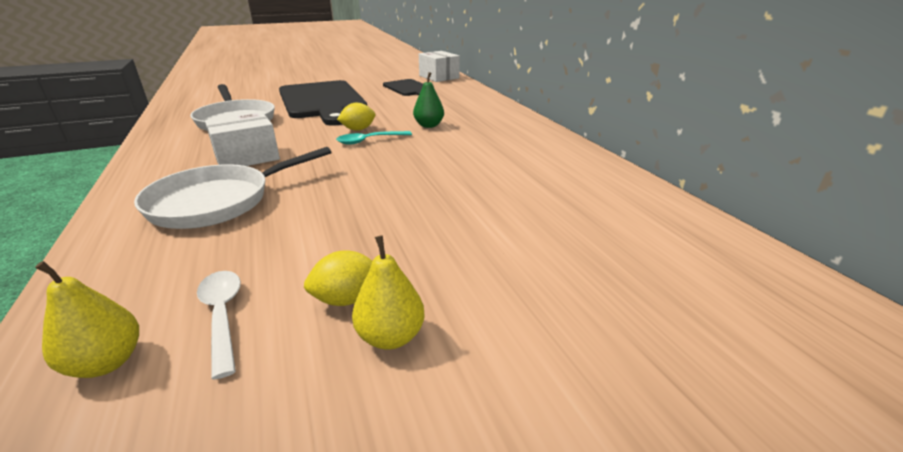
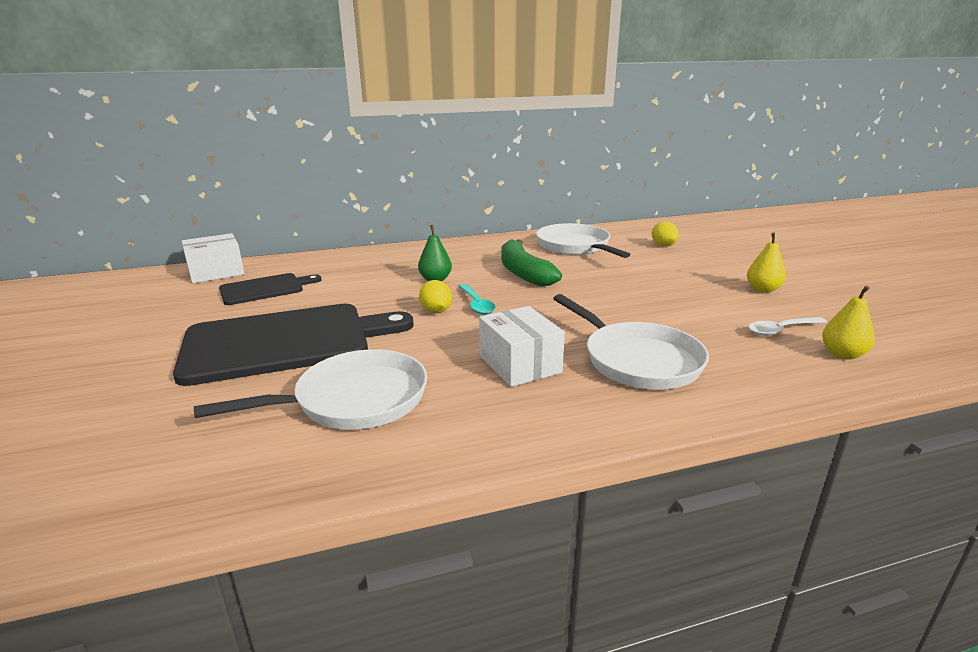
camera: 85 degrees left, 5 degrees down
yellow lemon [304,250,372,306] -> yellow lemon moved to [652,221,679,247]
none -> green banana [501,239,562,286]
none -> white pan [536,223,631,258]

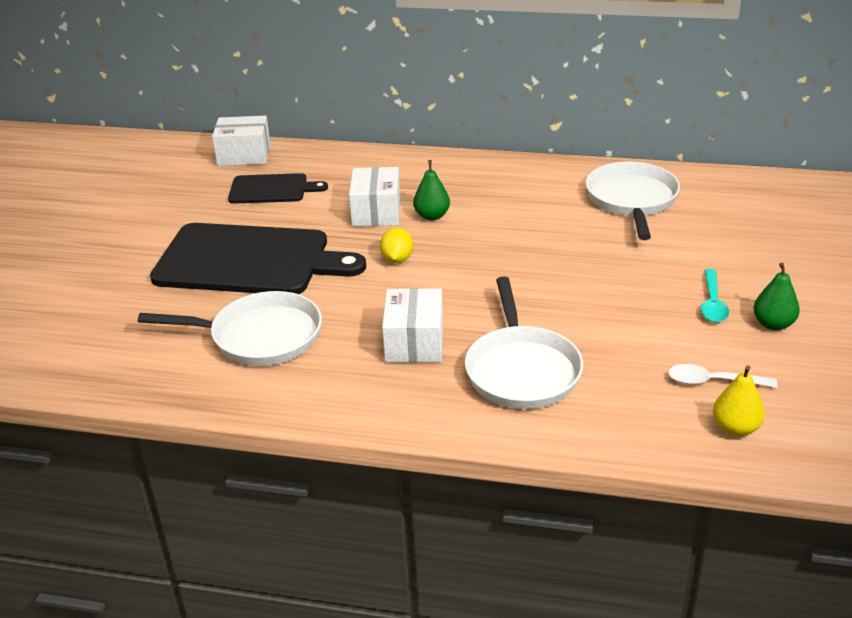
camera: 30 degrees right, 10 degrees up
turquoise spoon [458,284,495,315] -> turquoise spoon moved to [701,269,729,322]
green banana [501,239,562,286] -> none
yellow lemon [652,221,679,247] -> none
yellow pear [747,232,786,293] -> green pear [753,263,800,330]
none -> white box [349,167,401,227]

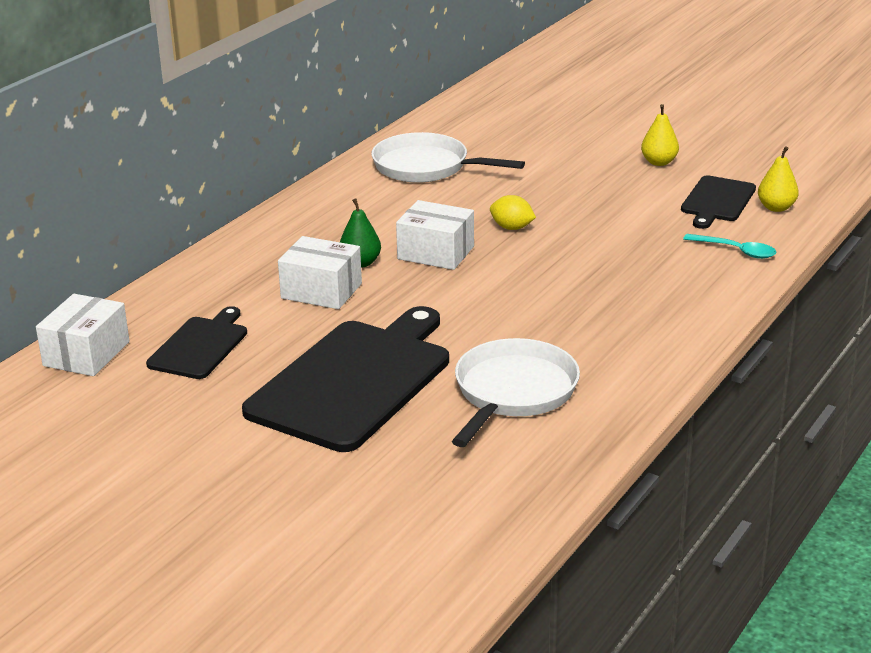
camera: 70 degrees left, 5 degrees down
yellow lemon [380,228,413,263] -> yellow lemon moved to [490,195,536,230]
white box [382,288,443,363] -> white box moved to [396,200,474,270]
white pan [465,276,583,409] -> none
white spoon [668,364,777,388] -> black cutting board [681,175,756,229]
turquoise spoon [701,269,729,322] -> turquoise spoon moved to [683,234,776,259]
green pear [753,263,800,330] -> yellow pear [641,104,679,166]

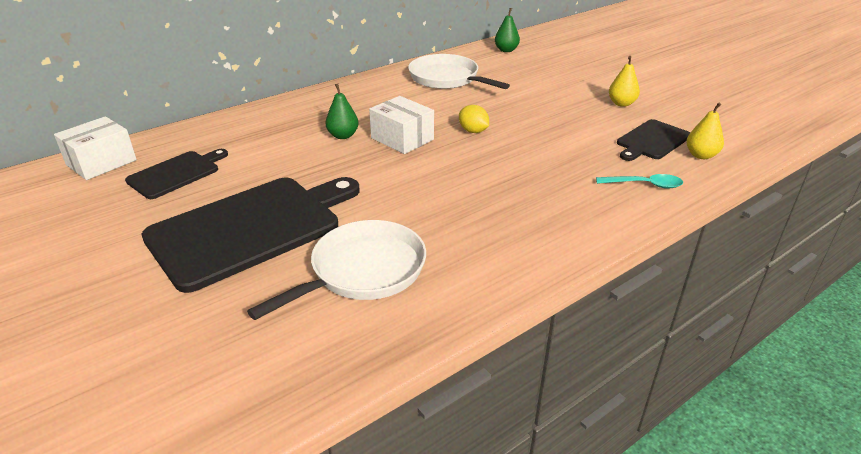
camera: 20 degrees right, 5 degrees up
white box [278,236,362,309] -> none
turquoise spoon [683,234,776,259] -> turquoise spoon turned 45 degrees counterclockwise [596,174,683,189]
none -> green pear [495,8,520,52]

